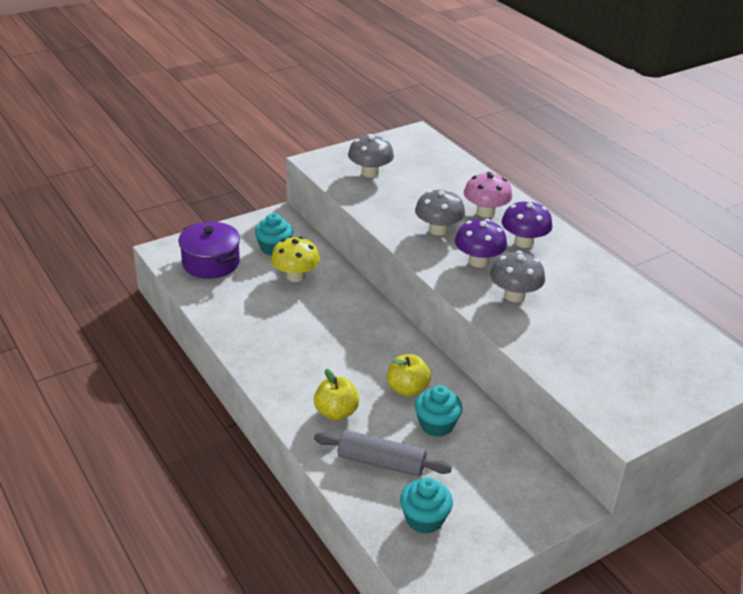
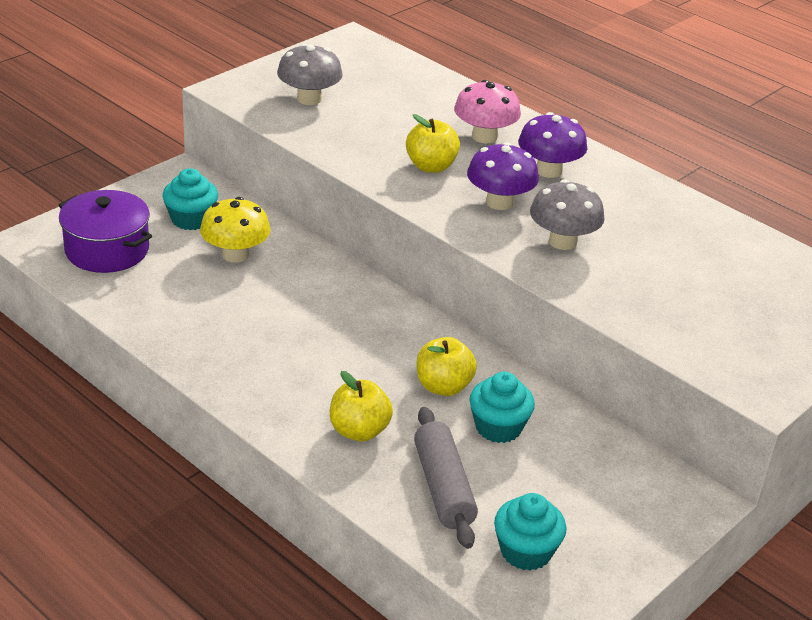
camera: 15 degrees left, 0 degrees up
grey rolling pin [314,430,452,477] -> grey rolling pin turned 75 degrees clockwise [414,407,478,549]
grey mushroom [415,189,465,236] -> yellow apple [406,114,460,173]

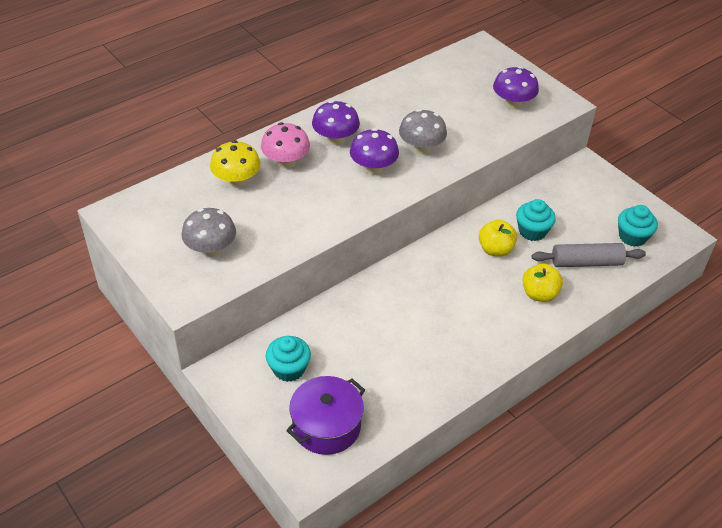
camera: 80 degrees left, 10 degrees up
yellow mushroom [200,197,271,263] -> yellow mushroom moved to [210,140,261,188]
yellow apple [406,114,460,173] -> none
none -> purple mushroom [493,66,539,110]

